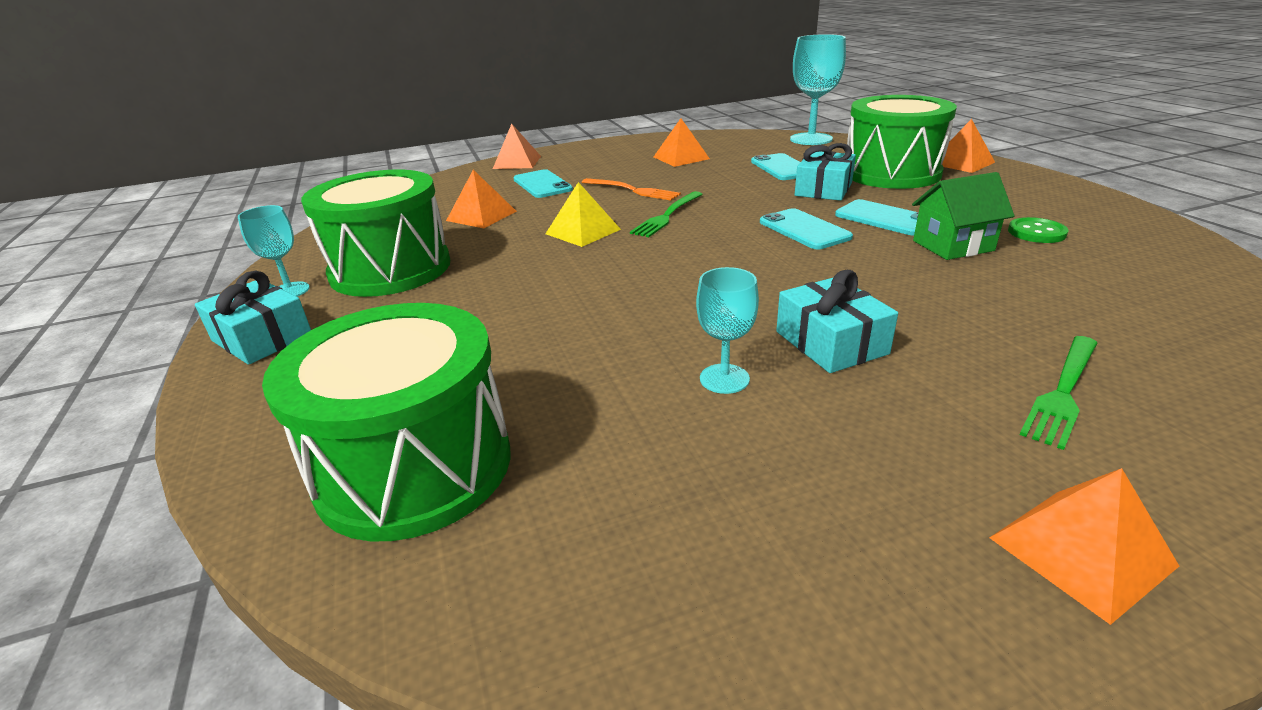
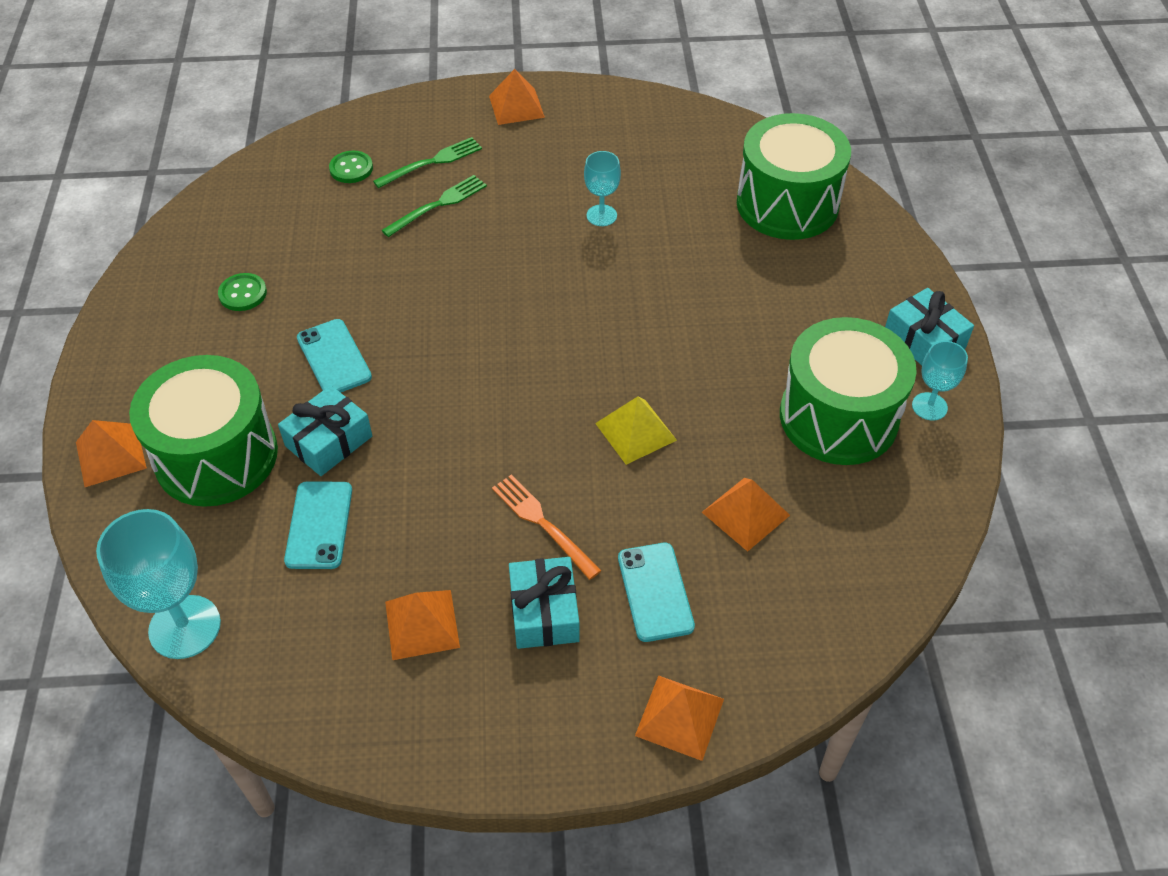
camera: 165 degrees left, 20 degrees up
green fork [630,191,703,237] -> green fork moved to [381,175,487,237]
turquoise phone [760,208,853,249] -> none
turquoise gift [776,270,898,373] -> turquoise gift moved to [509,557,580,649]
green house [912,172,1015,260] -> none
none -> green button [329,151,373,183]

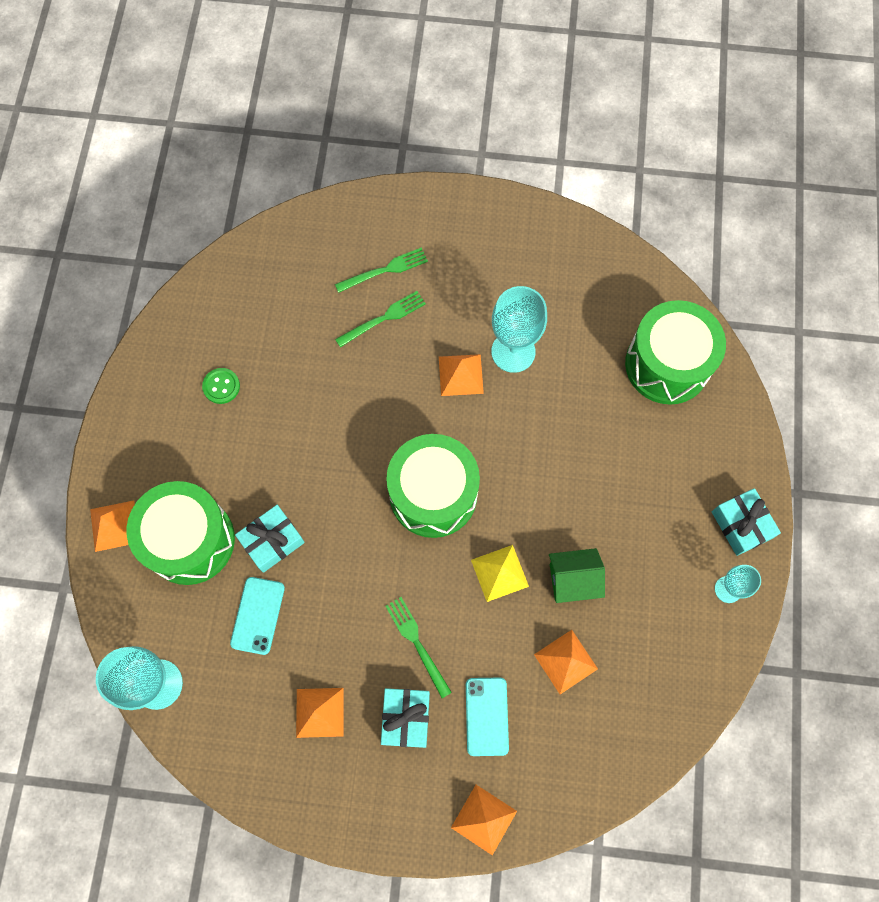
camera: 10 degrees right, 20 degrees up
turquoise phone [297,319,372,393] -> none
green button [329,151,373,183] -> none
orange pyramid [489,69,545,125] -> orange pyramid moved to [439,354,484,396]
orange fork [492,475,601,580] -> green fork [385,597,452,698]
turquoise goblet [584,151,621,226] -> turquoise goblet [491,286,547,373], size x1.76
green drum [780,317,917,465] -> green drum moved to [386,434,480,538]
none -> green house [549,548,605,603]

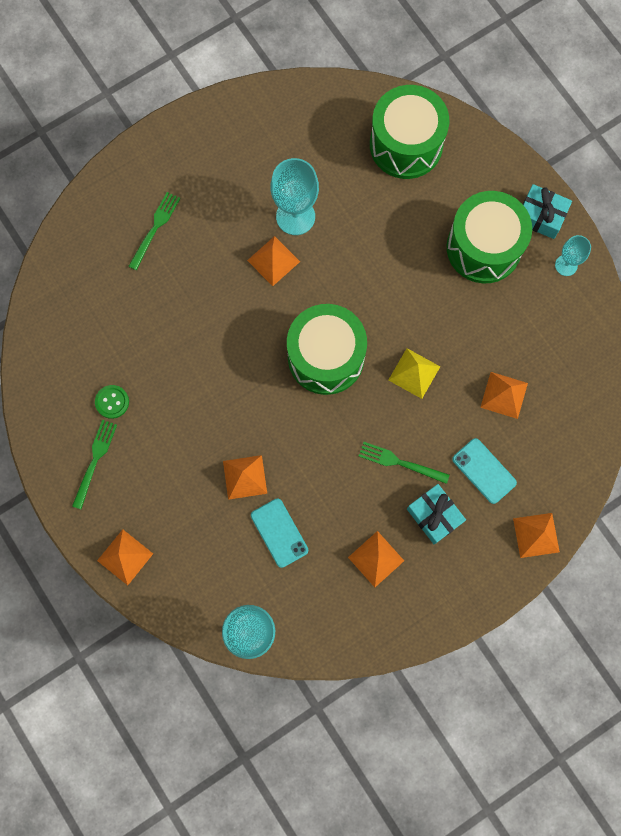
camera: 40 degrees left, 5 degrees up
green drum [126,481,235,585] -> green drum moved to [447,191,532,283]
turquoise gift [235,505,305,573] -> orange pyramid [223,455,267,500]
green fork [335,291,426,347] -> green fork moved to [72,420,117,509]
green house [549,548,605,603] -> none

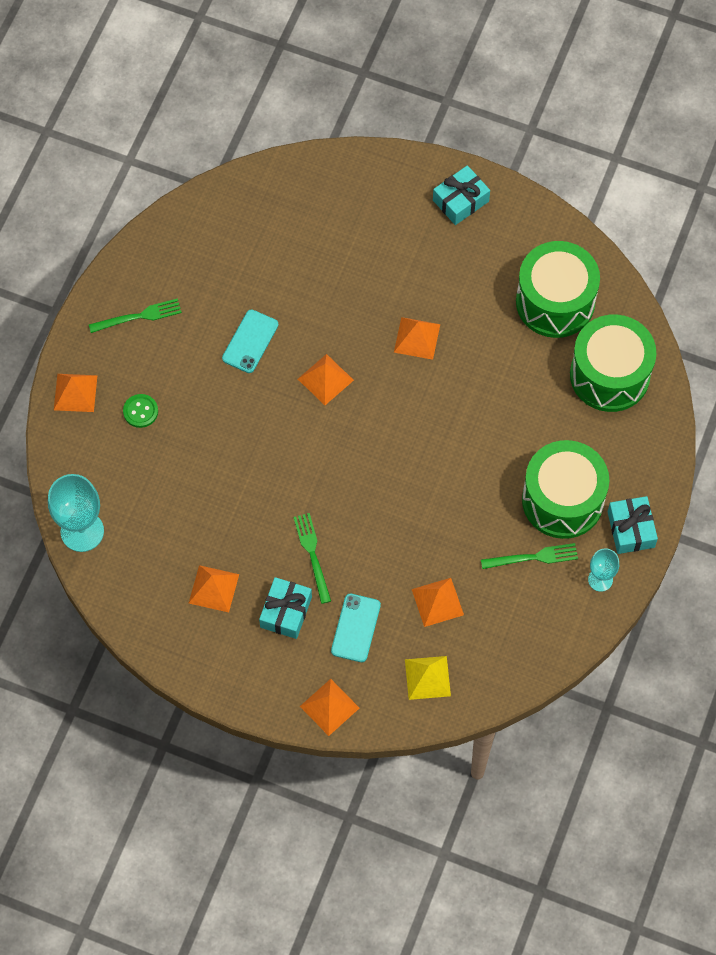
camera: 55 degrees right, 10 degrees down
green button [95,385,129,419] -> green button moved to [123,394,158,428]
green fork [128,192,180,270] -> green fork moved to [481,543,578,569]
orange pyramid [223,455,267,500] -> orange pyramid moved to [298,354,354,405]
turquoise phone [251,499,308,568] -> turquoise phone moved to [222,309,278,373]
turquoise goblet [271,158,319,235] -> none
green drum [287,304,367,395] -> green drum moved to [516,241,600,338]
yellow pyramid [389,348,440,399] -> yellow pyramid moved to [405,656,451,700]
none -> turquoise gift [433,165,490,225]

